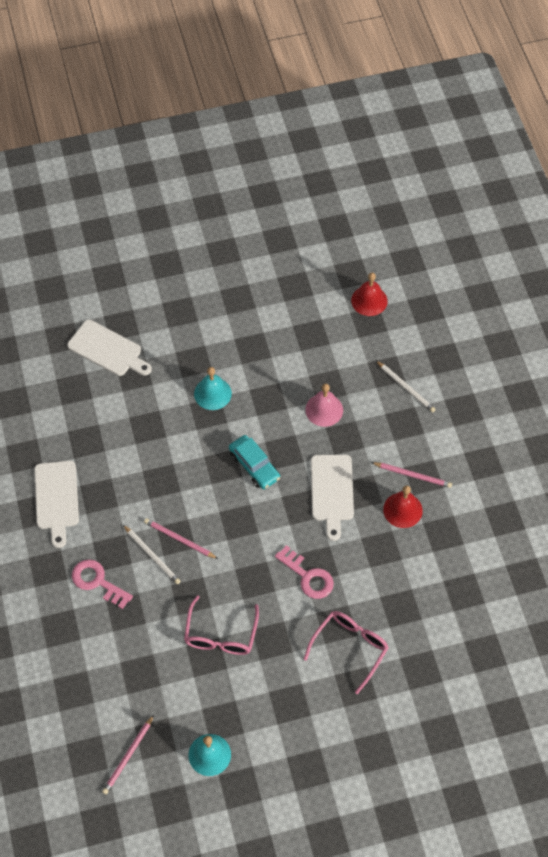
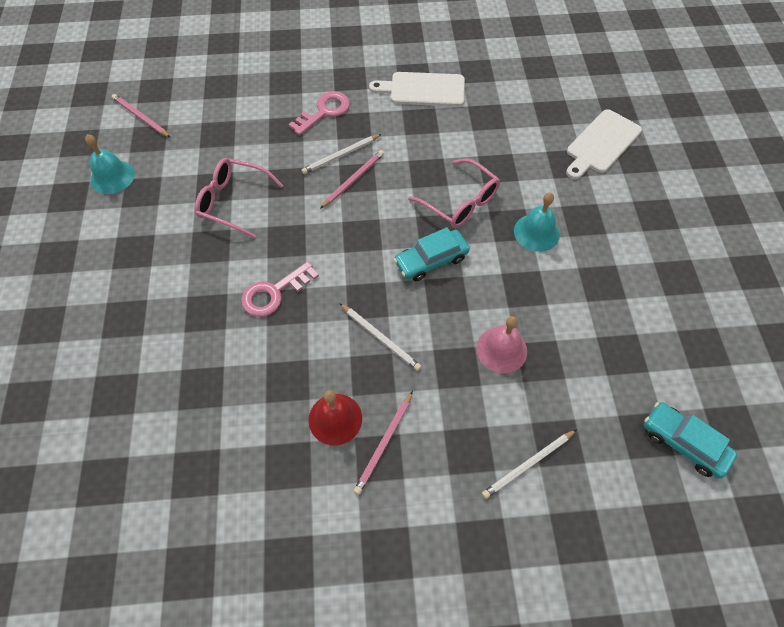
camera: 100 degrees right, 0 degrees up
pink glasses [304,611,389,694] -> pink glasses moved to [408,158,500,228]
white cutting board [311,455,354,541] -> white pencil [339,303,421,371]
red bell [351,273,388,316] -> turquoise car [644,402,737,479]

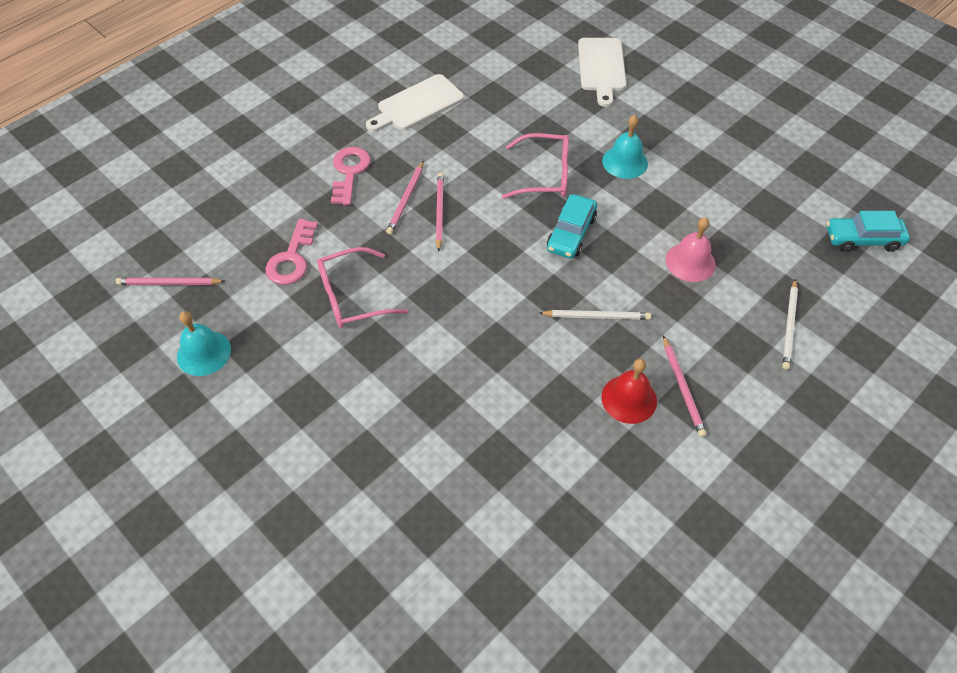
camera: 40 degrees left, 5 degrees down
pink key [241,261,319,317] -> pink key moved to [265,219,318,285]
white pencil [301,134,381,174] -> pink pencil [386,161,424,234]

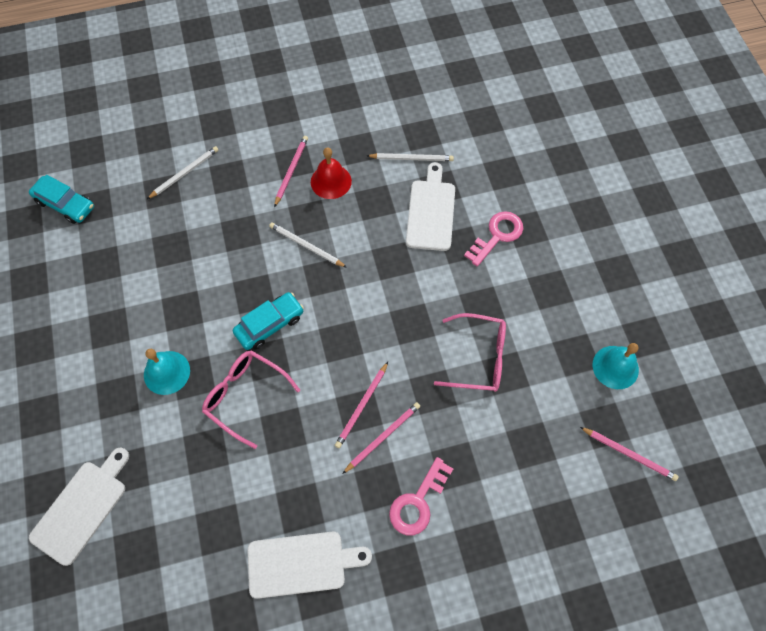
camera: 150 degrees left, 10 degrees up
pink key [265,219,318,285] -> pink key moved to [464,211,523,267]
pink bell [666,217,715,282] -> none
none -> white pencil [367,153,454,161]
none -> white cutting board [406,162,455,251]

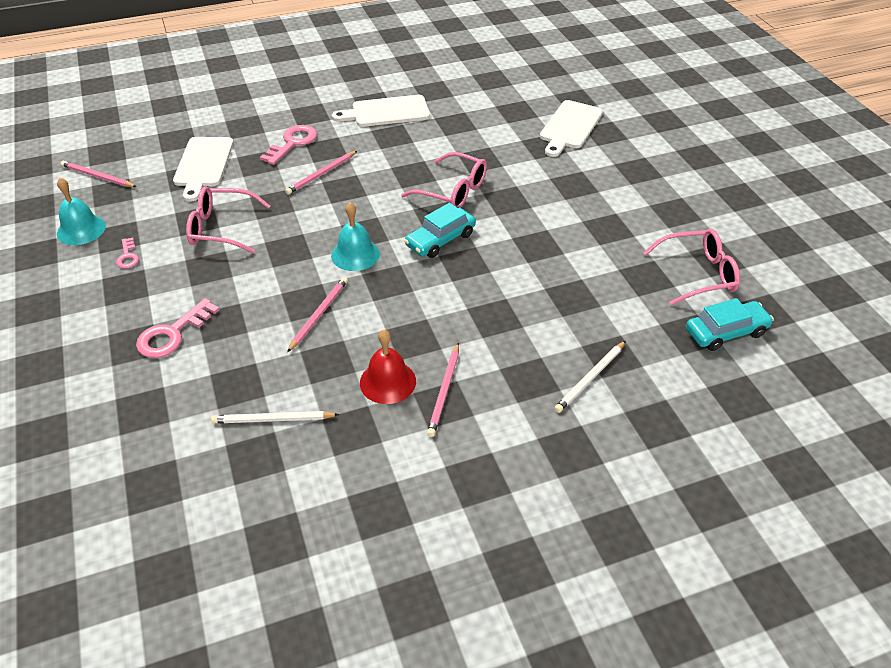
camera: 175 degrees right, 20 degrees down
turquoise car [29,175,94,224] -> turquoise car turned 135 degrees clockwise [686,298,774,351]
turquoise bell [144,349,190,395] -> turquoise bell moved to [331,202,380,271]
white pencil [269,222,347,268] -> none
pink pencil [335,362,388,448] -> pink pencil moved to [287,277,348,352]
white cutting board [406,162,455,251] -> white cutting board moved to [173,137,234,202]
none -> pink key [116,238,139,269]
none -> pink glasses [643,229,740,306]

